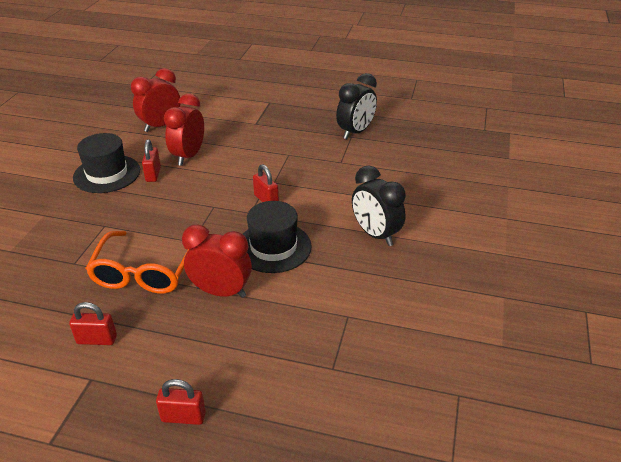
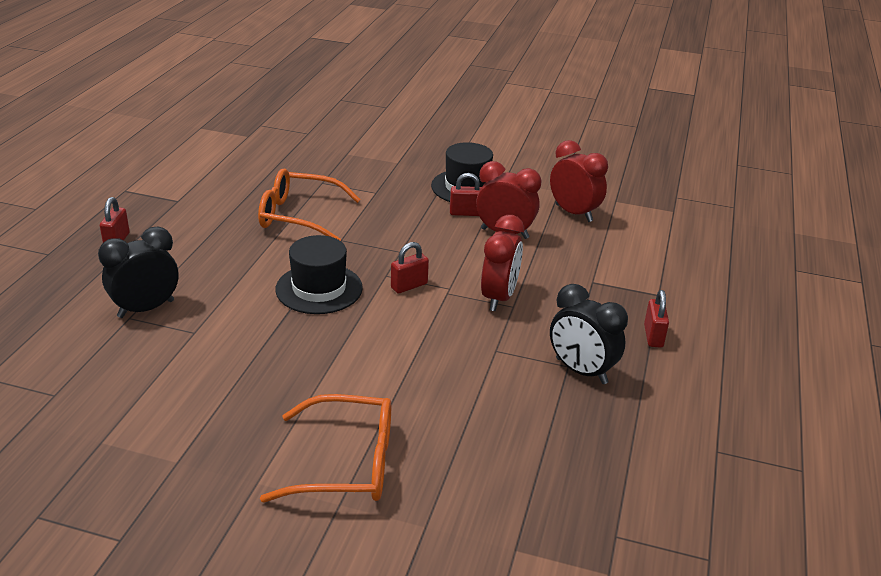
camera: 90 degrees right, 5 degrees down
red padlock [69,302,117,345] -> red padlock moved to [644,290,669,348]
red clock [182,224,252,298] -> red clock moved to [481,215,524,311]
black clock [352,165,406,246] -> black clock moved to [98,227,179,318]
none -> orange glasses [260,394,391,503]

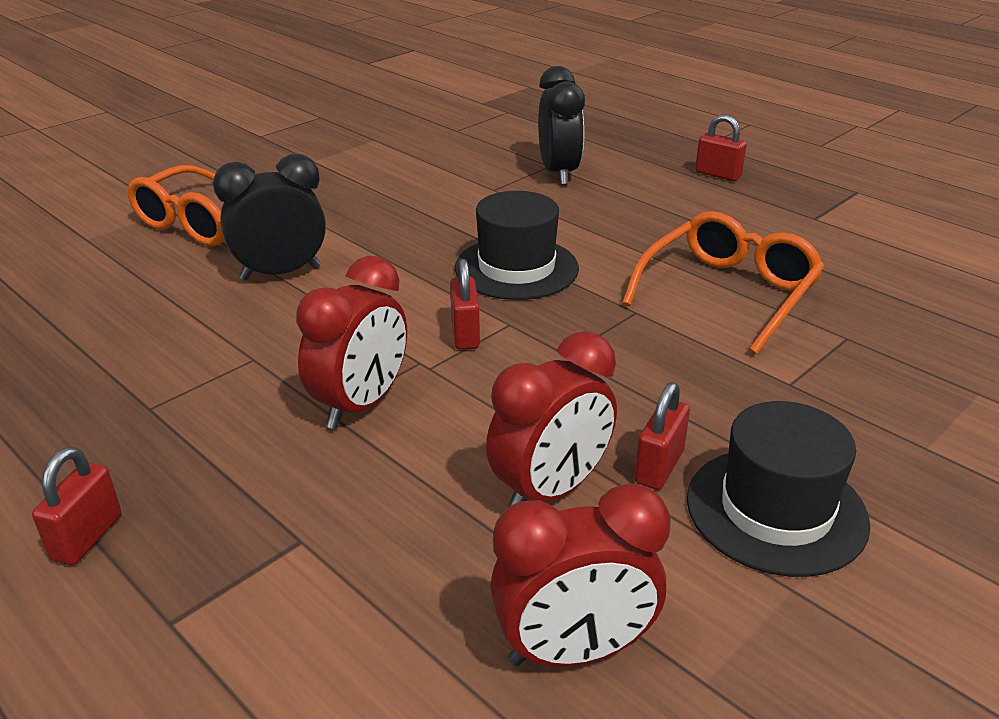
camera: 120 degrees right, 0 degrees up
red clock [481,215,524,311] -> red clock turned 105 degrees counterclockwise [296,256,407,429]
black clock [550,284,628,384] -> black clock moved to [213,154,326,281]
red padlock [644,290,669,348] -> red padlock turned 75 degrees clockwise [32,447,121,565]

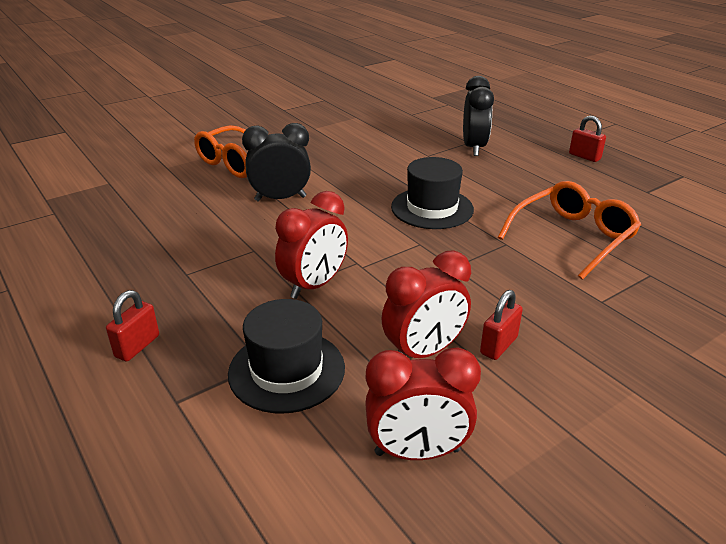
camera: 10 degrees right, 0 degrees up
red padlock [450,259,480,350] -> none
black hat [687,401,870,577] -> black hat moved to [228,299,345,413]

